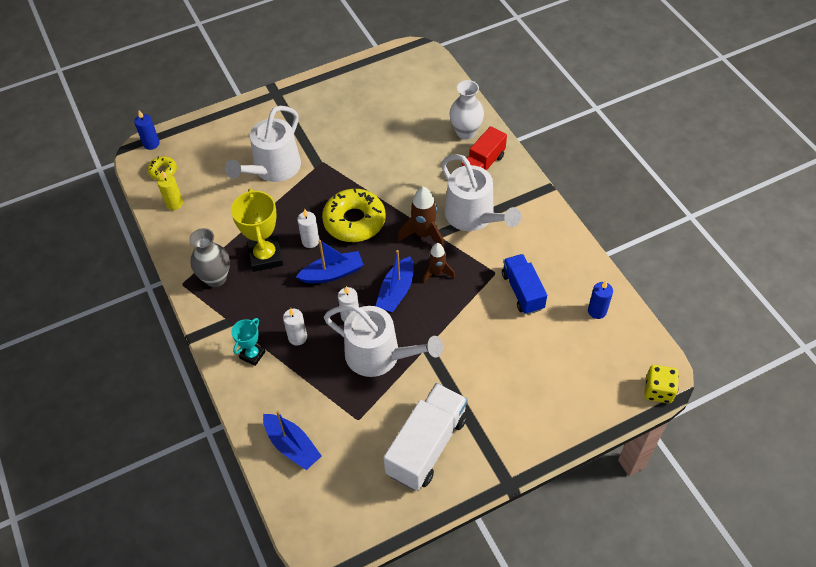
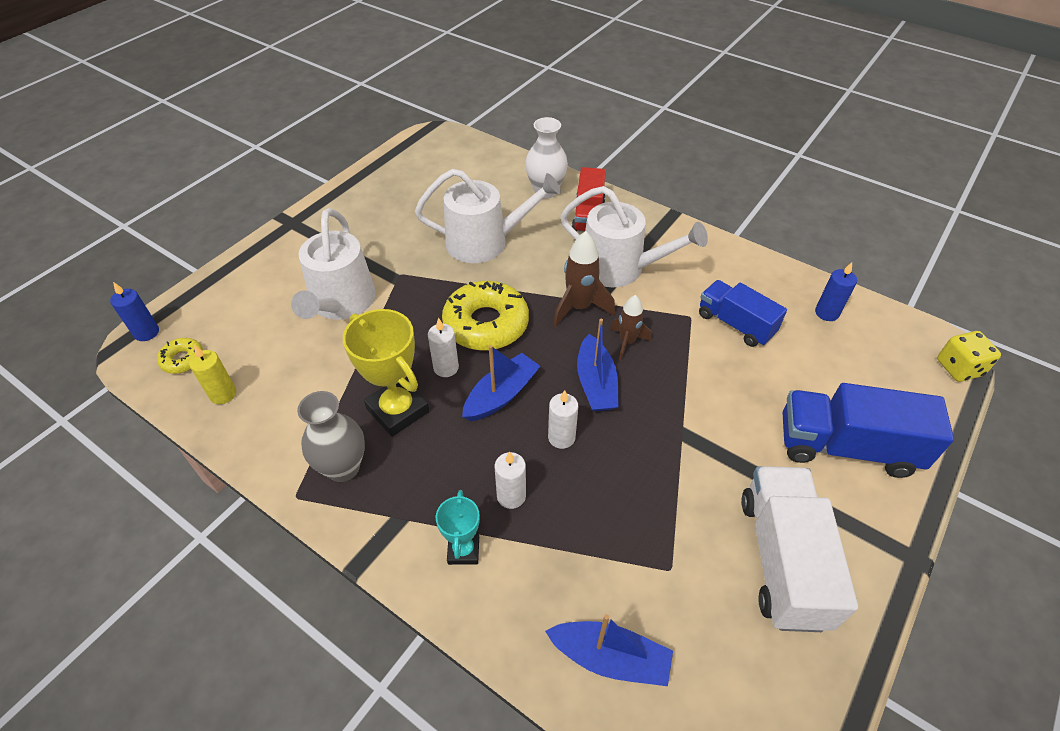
camera: 30 degrees left, 5 degrees down
white watering can [324,305,443,377] -> white watering can moved to [415,169,561,263]
none -> blue truck [782,383,954,478]

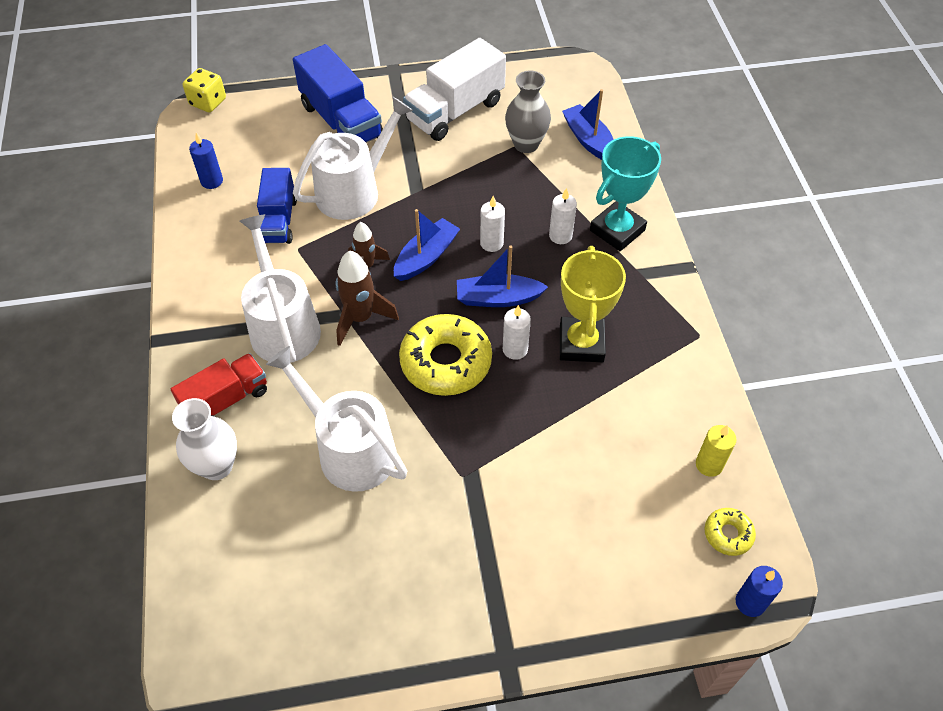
camera: 135 degrees left, 5 degrees up
white watering can [291,208,376,320] -> white watering can moved to [293,97,413,220]
grey vase [297,391,365,482] -> grey vase moved to [505,71,551,153]
turquoise trophy [436,490,480,565] -> turquoise trophy [590,136,661,251], size x1.76

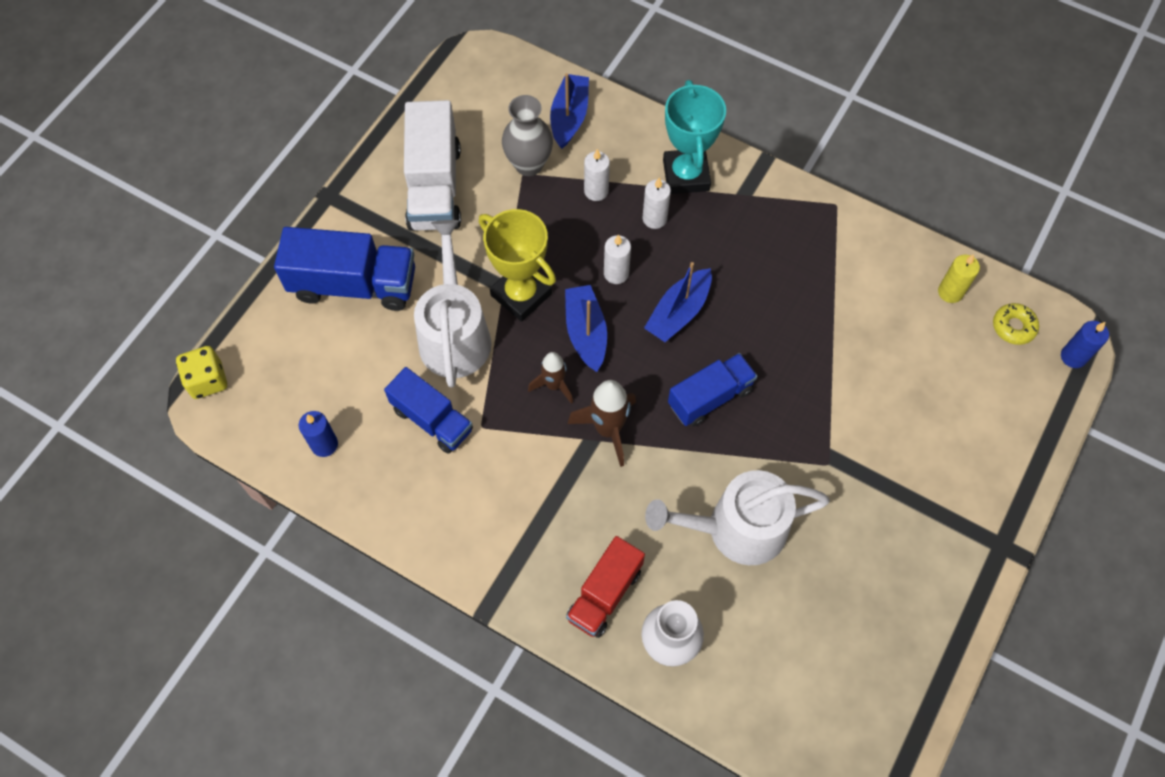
camera: 50 degrees left, 10 degrees up
red truck [171,353,267,417] -> red truck turned 150 degrees counterclockwise [566,536,645,638]
white watering can [240,214,321,363] -> none
yellow donut [399,314,492,396] -> blue truck [668,353,757,426]
white candle [503,305,531,360] -> white candle moved to [584,149,610,201]
yellow trophy [560,246,626,362] -> yellow trophy moved to [479,209,556,322]
blue boat [562,89,614,160] -> blue boat turned 90 degrees clockwise [550,73,589,149]

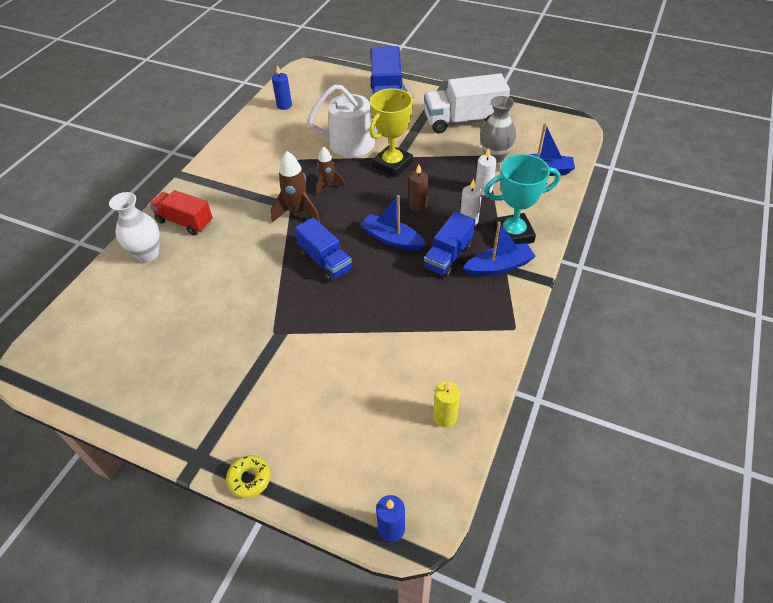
camera: 85 degrees right, 15 degrees down
yellow dice [176,346,227,399] -> none
blue truck [384,367,473,454] -> blue truck moved to [423,211,475,278]
blue boat [565,285,607,372] -> blue boat moved to [463,221,536,276]
white candle [604,235,631,284] -> brown candle [409,164,428,212]
white watering can [645,470,830,565] -> none
yellow donut [993,303,1039,345] -> yellow donut moved to [226,455,271,498]

